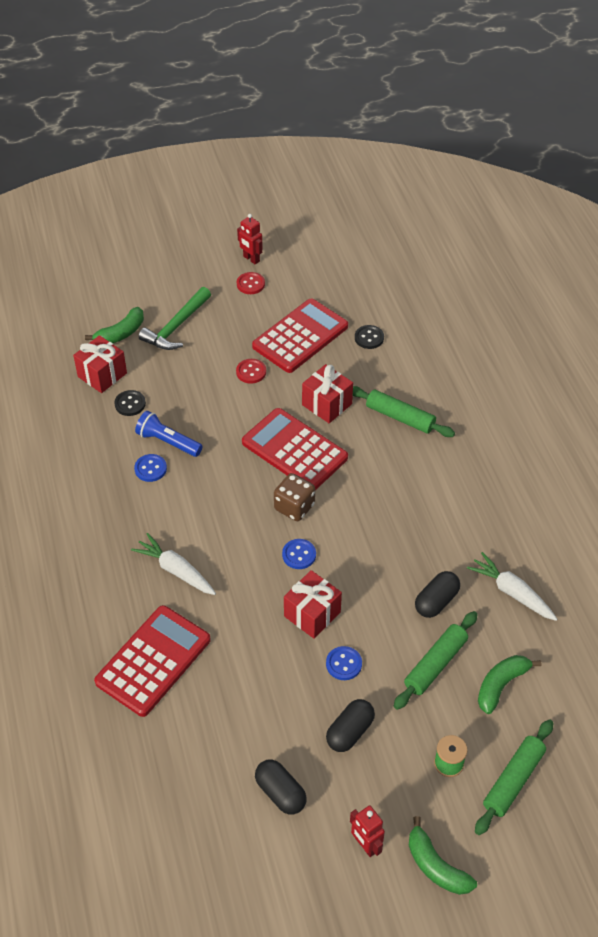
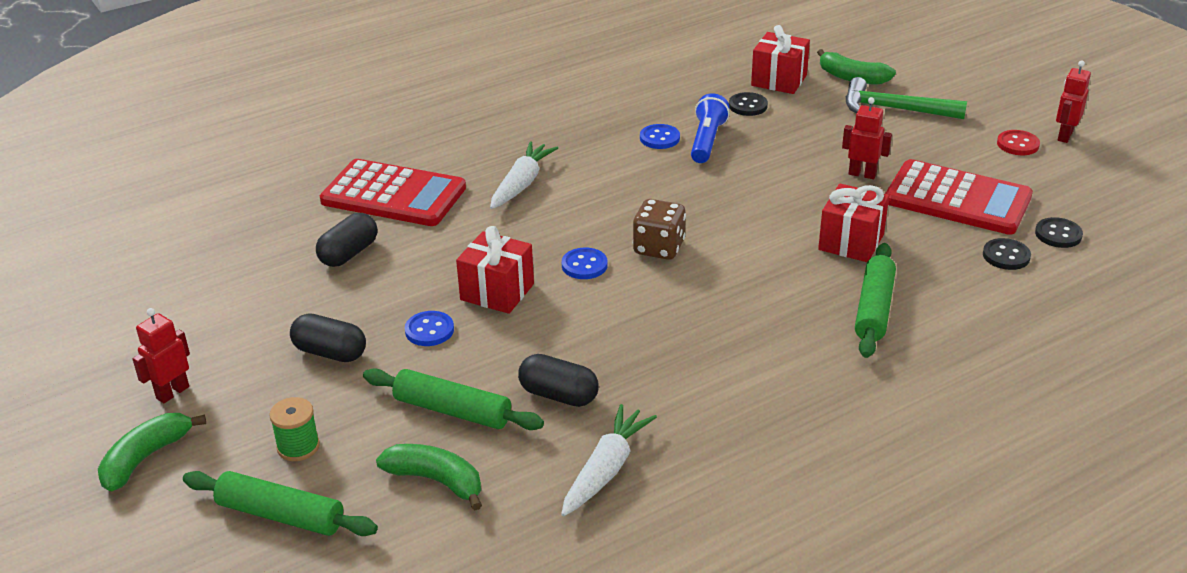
camera: 75 degrees right, 15 degrees down
red button [236,359,266,384] -> red robot [842,97,892,179]
red calculator [242,408,348,490] -> none
black capsule [255,759,307,815] -> black capsule moved to [316,213,377,267]
none -> black button [1035,217,1083,248]

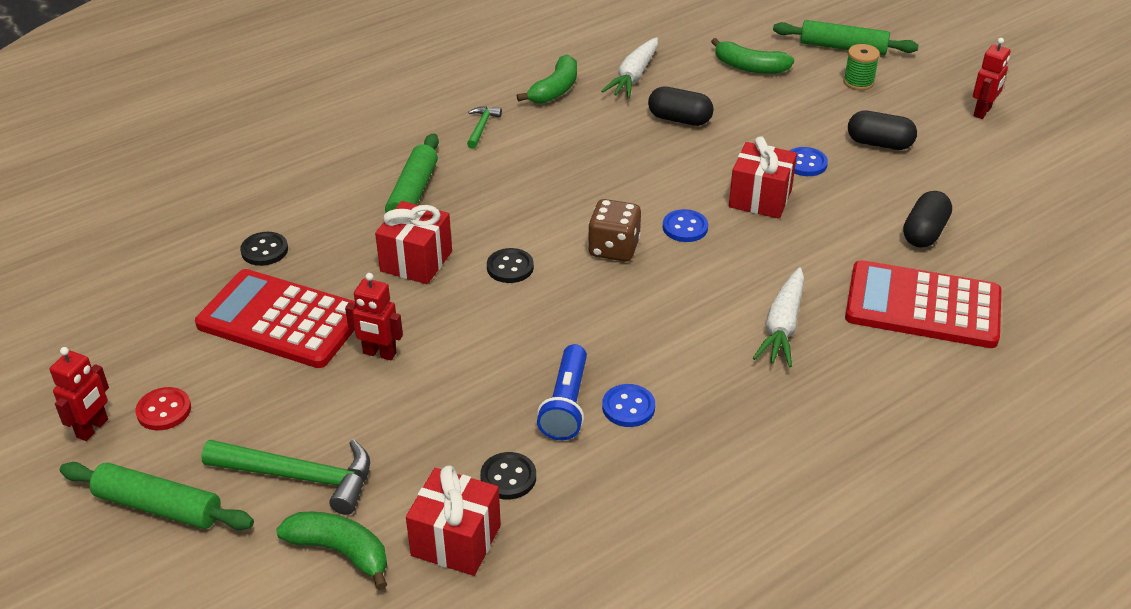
camera: 175 degrees right, 5 degrees up
green banana [98,413,206,491] -> green banana moved to [517,54,577,104]
green rolling pin [363,368,544,430] -> green rolling pin moved to [60,462,254,530]
black button [1035,217,1083,248] -> black button moved to [487,248,534,283]
none -> green hammer [467,106,502,149]

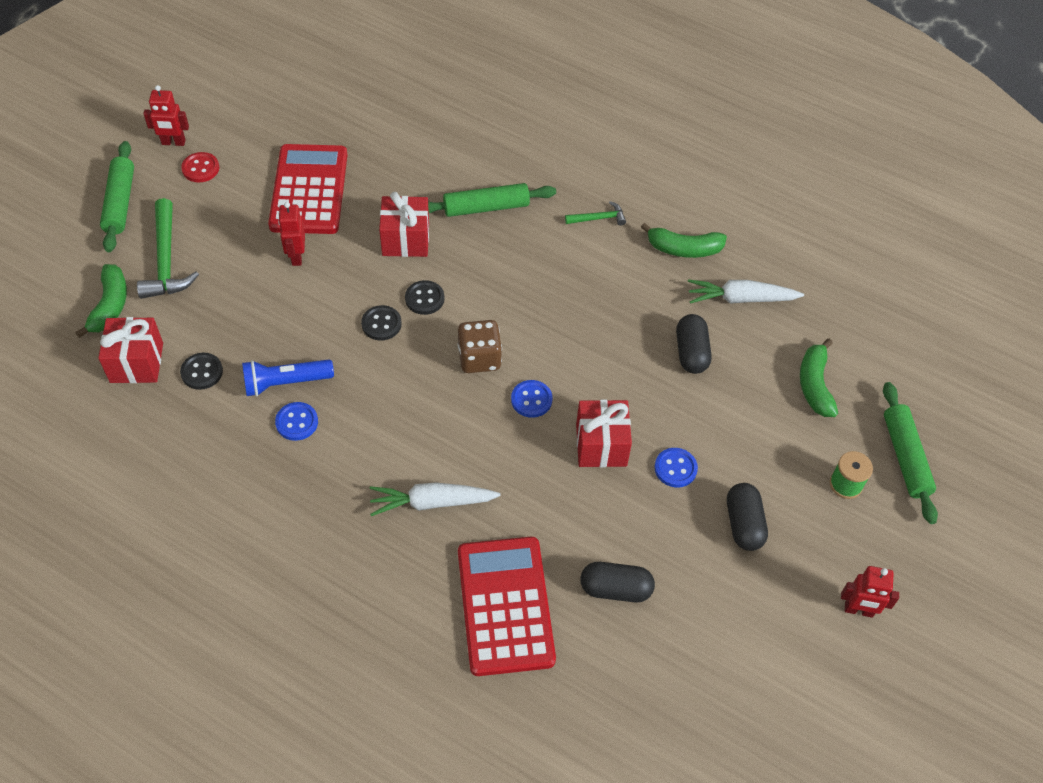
camera: 65 degrees right, 15 degrees up
black button [240,232,288,266] -> black button moved to [361,305,402,341]

